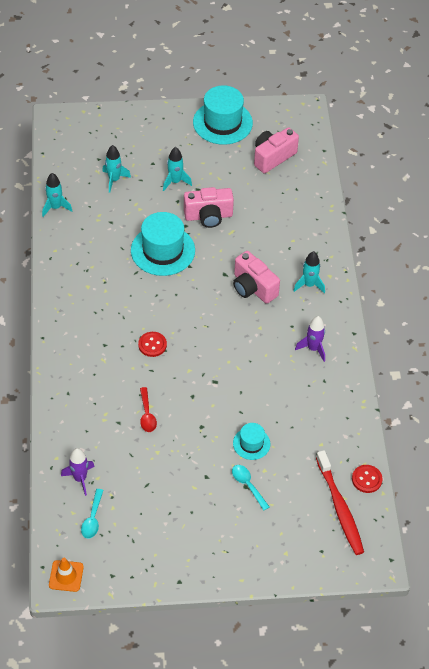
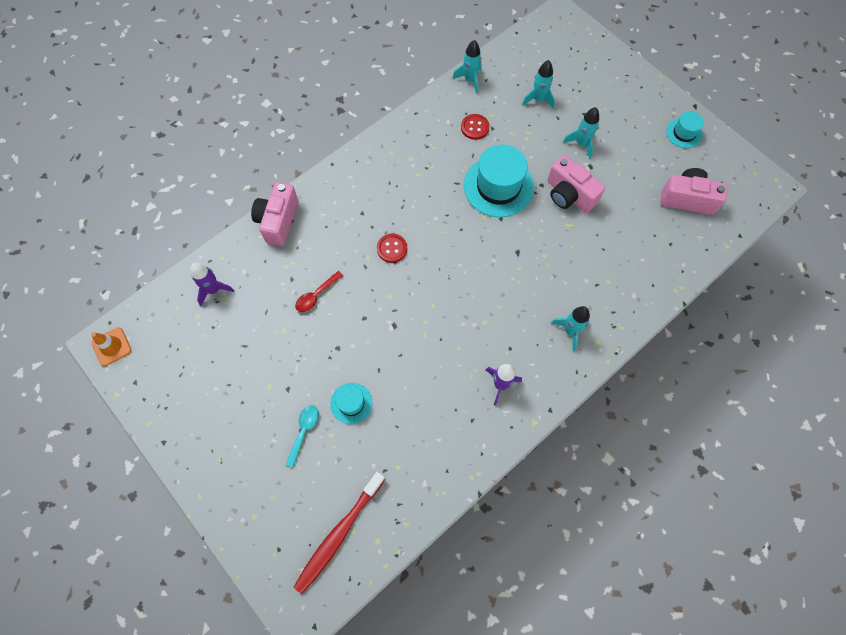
camera: 55 degrees right, 15 degrees up
turquoise spoon [81,489,103,539] -> none
turquoise hat [193,85,253,145] -> turquoise hat [666,111,704,148], size x0.53
pink camera [233,251,280,304] -> pink camera moved to [251,182,298,246]
red button [352,465,383,493] -> red button moved to [461,114,490,140]

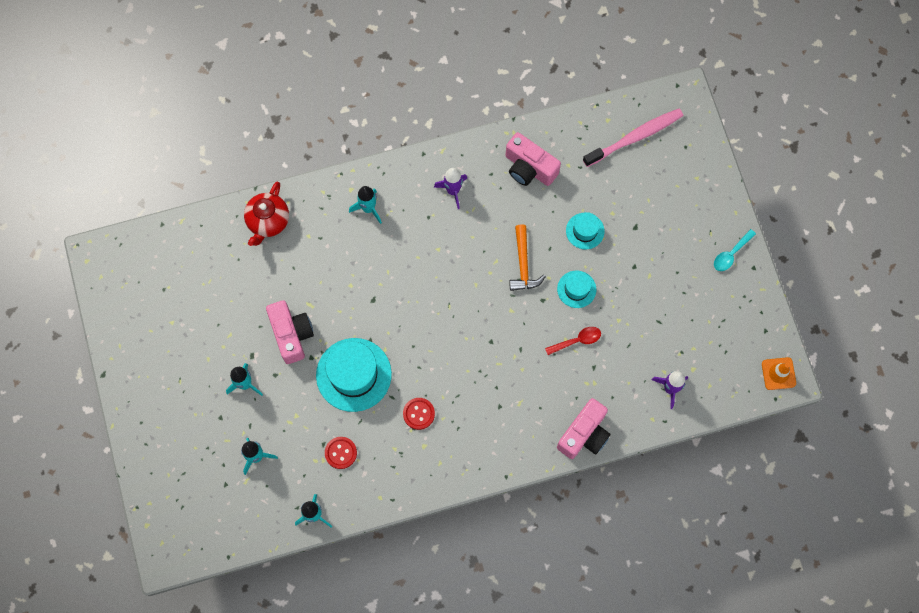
camera: 155 degrees left, 5 degrees up
turquoise spoon [285,405,319,467] -> turquoise spoon moved to [714,229,756,271]
red toothbrush [294,472,385,594] -> pink toothbrush [583,108,683,167]
red button [377,234,407,263] -> red button moved to [403,398,435,430]
pink camera [660,168,727,215] -> pink camera moved to [506,132,561,186]
turquoise hat [666,111,704,148] -> turquoise hat moved to [557,271,596,308]
none -> red teapot [244,181,289,246]
none -> orange hammer [509,224,546,291]

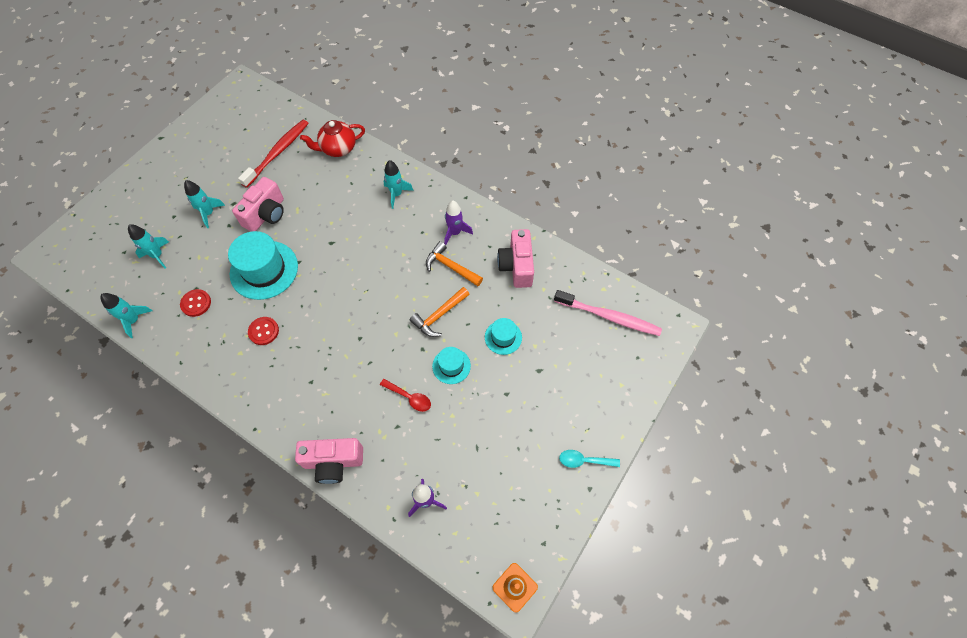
camera: 50 degrees right, 10 degrees down
none -> red toothbrush [238,120,308,188]
none -> orange hammer [426,241,483,286]

